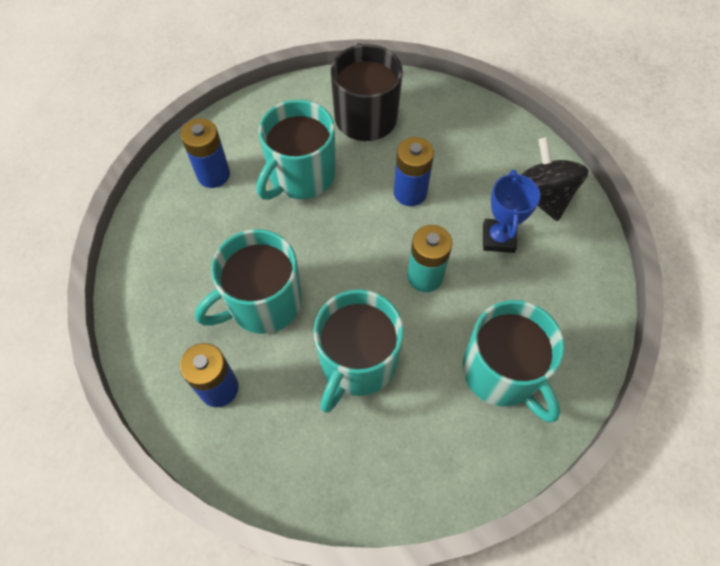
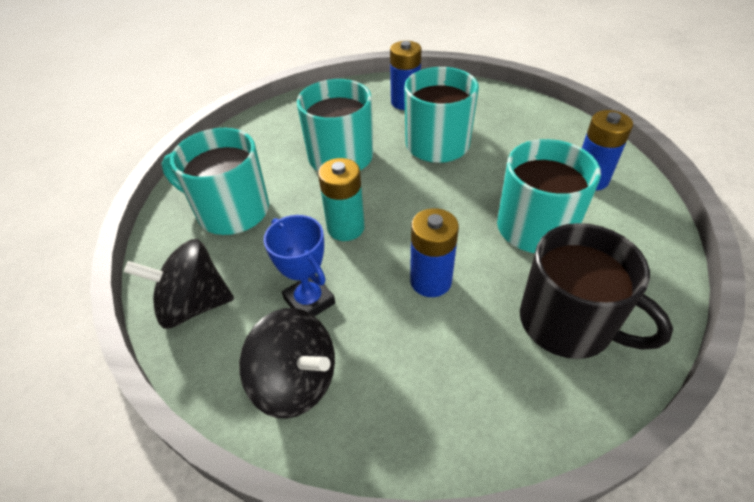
camera: 140 degrees right, 15 degrees down
none -> black spinning top [124,239,234,329]

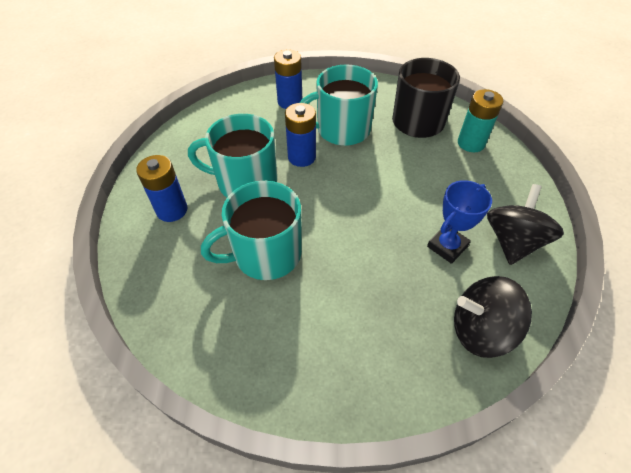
camera: 100 degrees left, 5 degrees up
black spinning top [124,239,234,329] -> black spinning top turned 105 degrees clockwise [454,276,532,358]
turquoise mug [162,128,269,235] -> none
turquoise battery [318,158,365,241] -> turquoise battery moved to [458,89,503,152]
blue battery [410,208,459,297] -> blue battery moved to [285,103,316,167]

